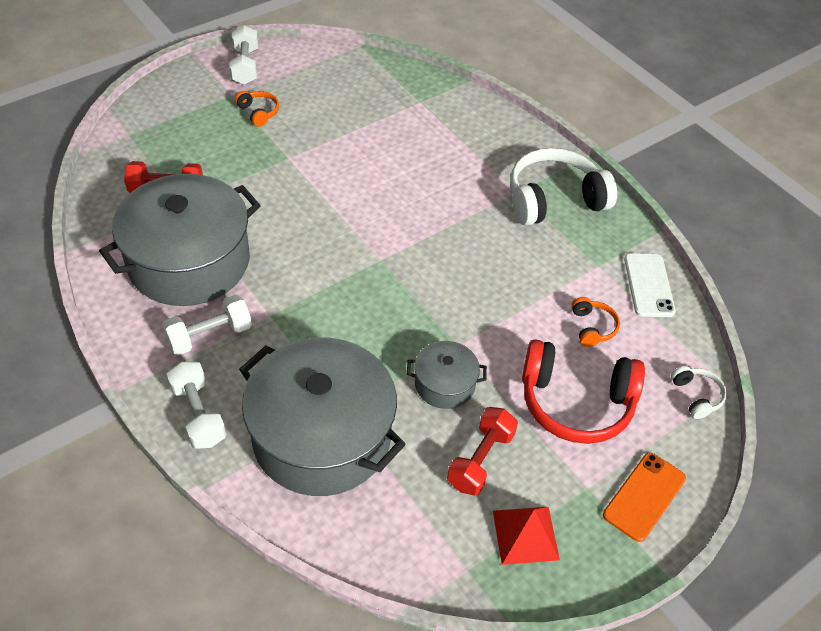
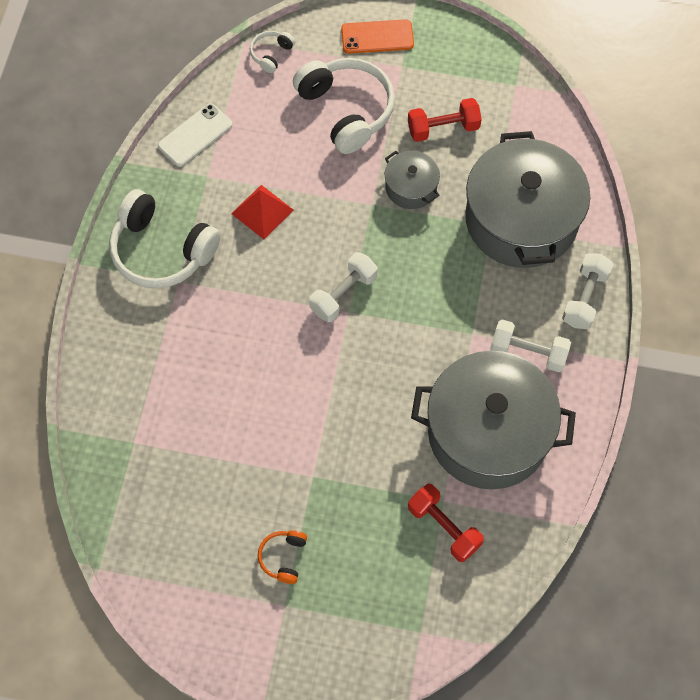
camera: 130 degrees left, 15 degrees up
white dumbbell [229,25,258,85] -> white dumbbell moved to [309,252,378,322]
red pyramid [493,507,560,565] -> red pyramid moved to [231,185,293,239]
red headphones [522,339,645,444] -> white headphones [293,58,395,154]
orange headphones [571,297,620,347] -> none

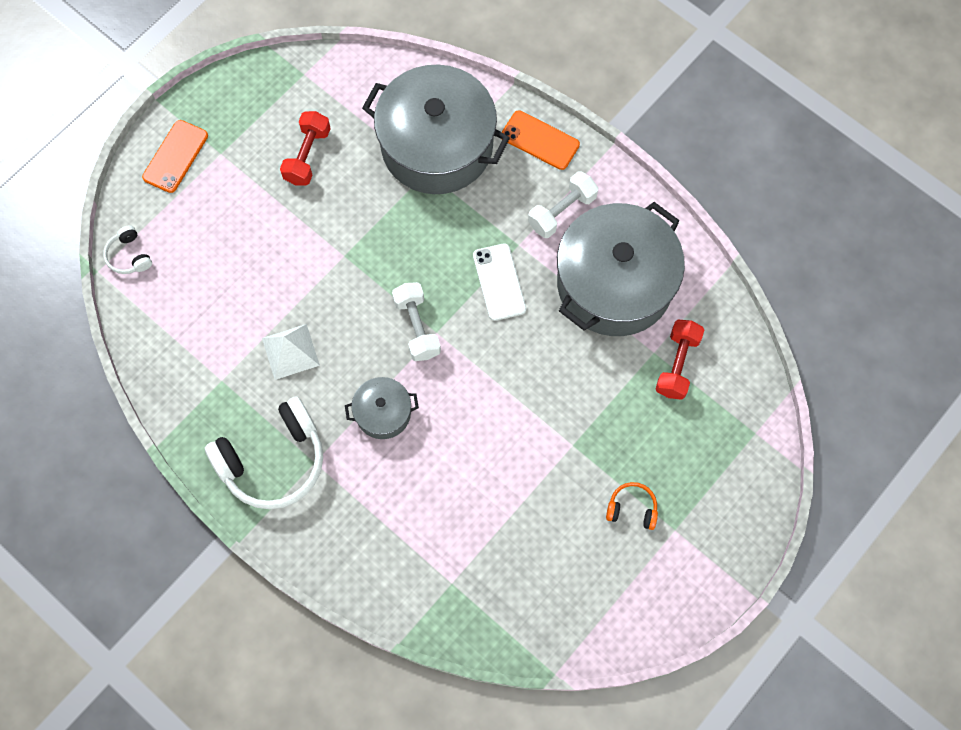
camera: 60 degrees left, 5 degrees up
white phone [158,103,232,167] -> white phone moved to [473,243,526,321]
red pyramid [231,185,293,239] -> white pyramid [262,324,320,380]
orange headphones [258,530,307,584] -> orange headphones turned 150 degrees clockwise [606,482,658,530]
white headphones [293,58,395,154] -> none
grey pot [385,151,440,209] -> grey pot moved to [345,377,419,439]
red dumbbell [408,484,484,562] -> red dumbbell turned 60 degrees counterclockwise [656,320,704,400]
white dumbbell [562,253,614,329] -> orange phone [502,110,580,170]

